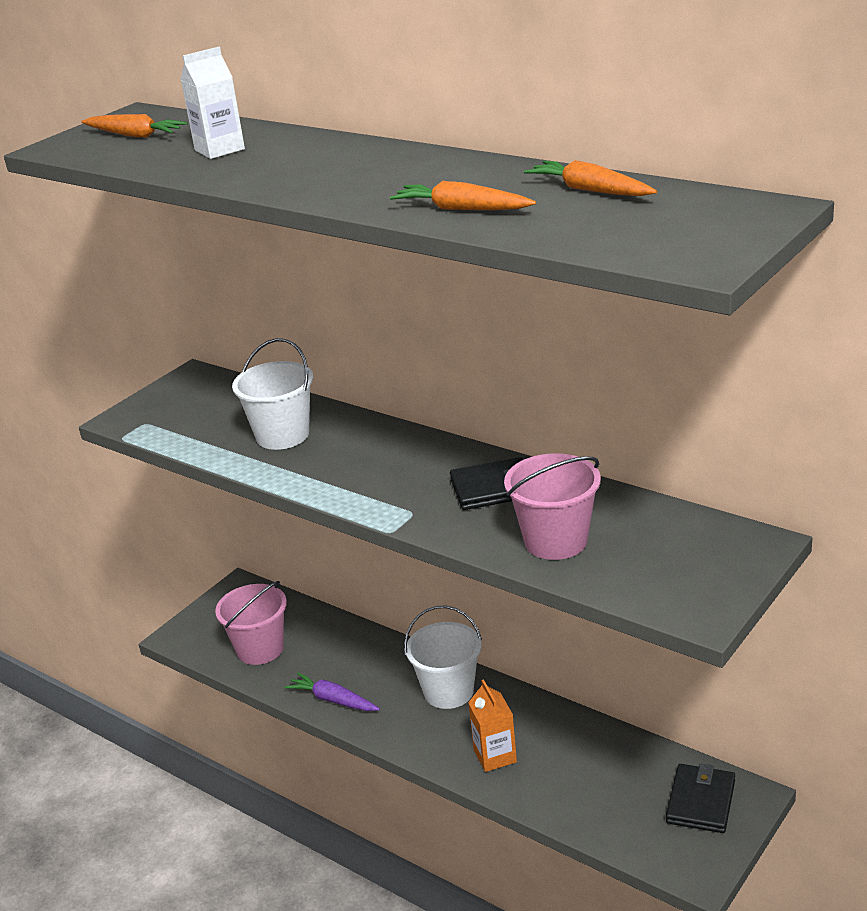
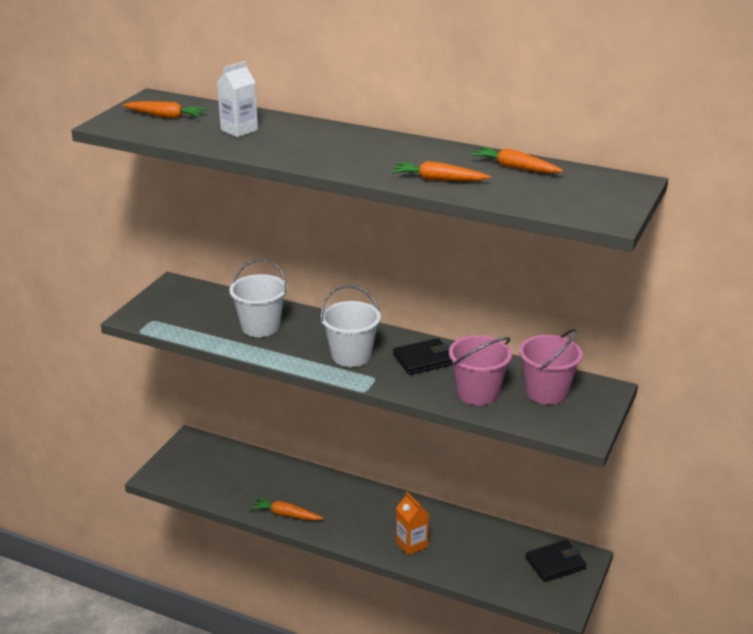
camera: 15 degrees left, 0 degrees up
pink bucket [215,581,287,665] -> pink bucket moved to [519,329,583,405]
purple carrot [285,672,380,711] -> orange carrot [250,497,324,521]
white bucket [404,605,482,709] -> white bucket moved to [321,285,381,367]
black wallet [666,764,735,833] -> black wallet turned 60 degrees clockwise [525,540,587,582]

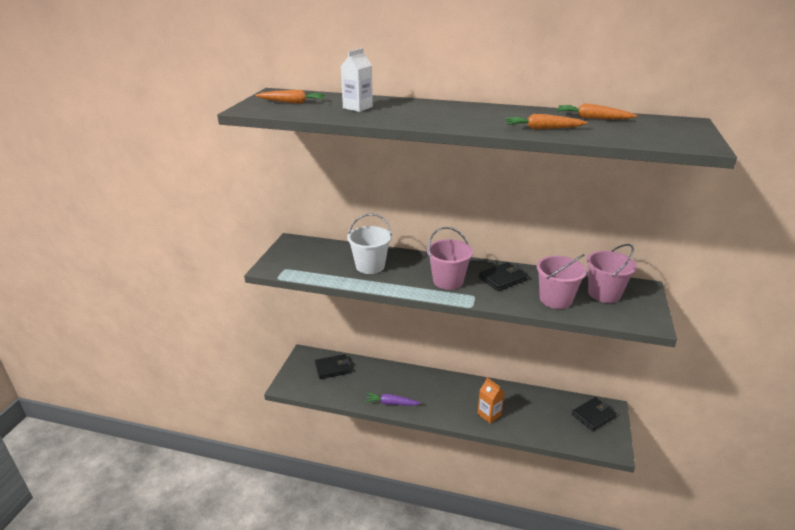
camera: 10 degrees left, 0 degrees up
orange carrot [250,497,324,521] -> purple carrot [365,393,421,405]
white bucket [321,285,381,367] -> pink bucket [427,227,473,290]
none -> black wallet [315,354,351,379]

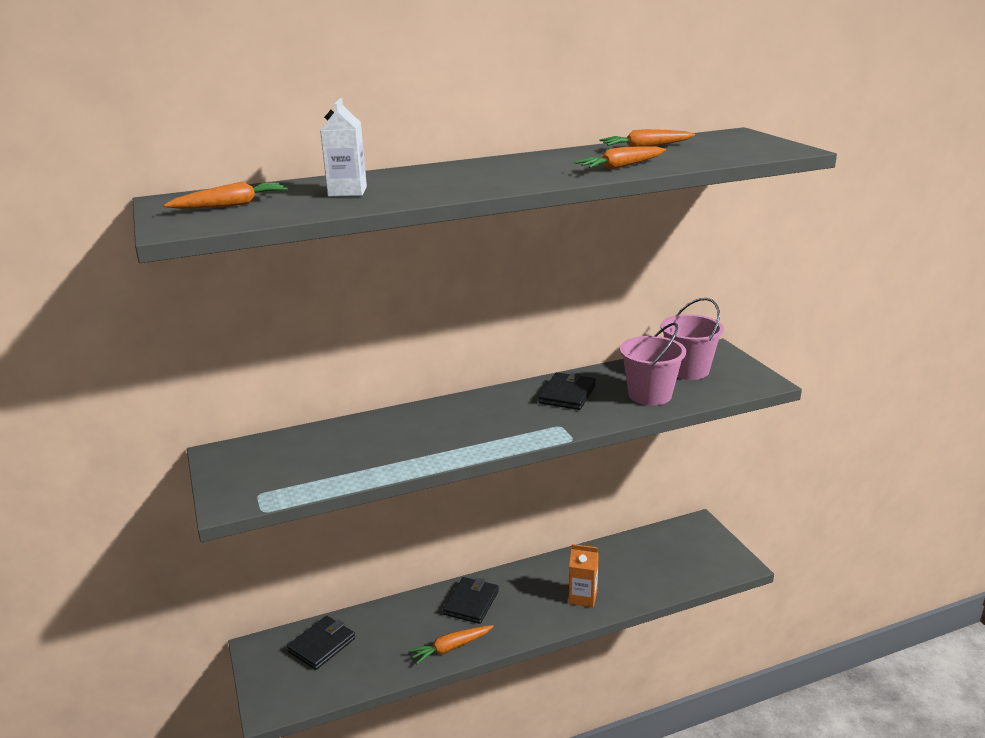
camera: 35 degrees left, 5 degrees down
white bucket [347,214,392,274] -> none
purple carrot [365,393,421,405] -> orange carrot [408,625,494,665]
pink bucket [427,227,473,290] -> none
black wallet [572,397,617,431] -> black wallet moved to [443,577,499,624]

